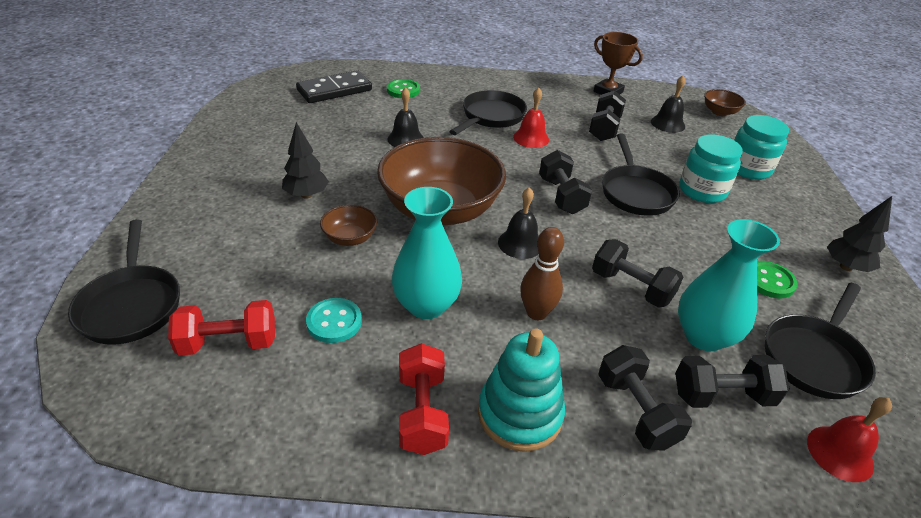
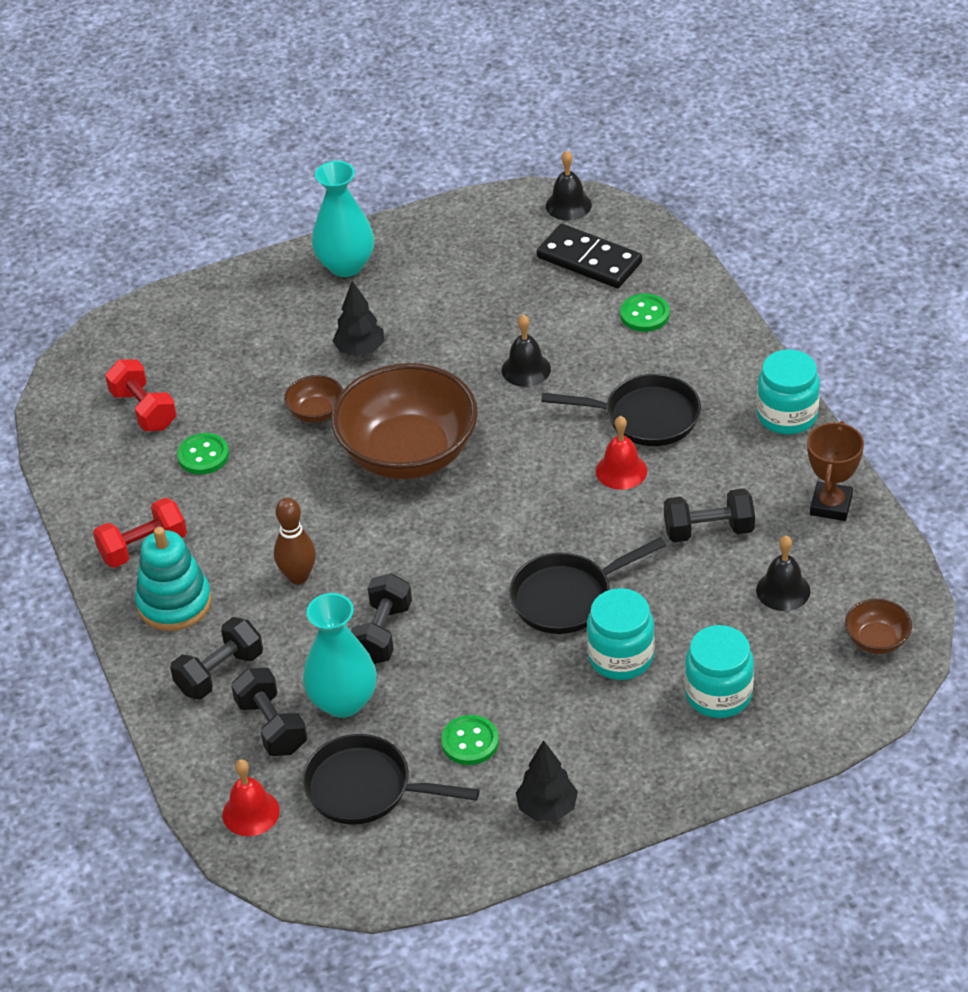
camera: 70 degrees right, 5 degrees up
black pan [68,219,180,344] -> none
turquoise button [306,298,362,343] -> green button [177,433,229,474]
turquoise vase [392,187,462,319] -> turquoise vase moved to [312,161,374,277]
black bell [498,187,539,259] -> black bell moved to [546,151,592,221]
black dumbbell [539,150,592,214] -> none
none -> turquoise jar [757,349,820,435]

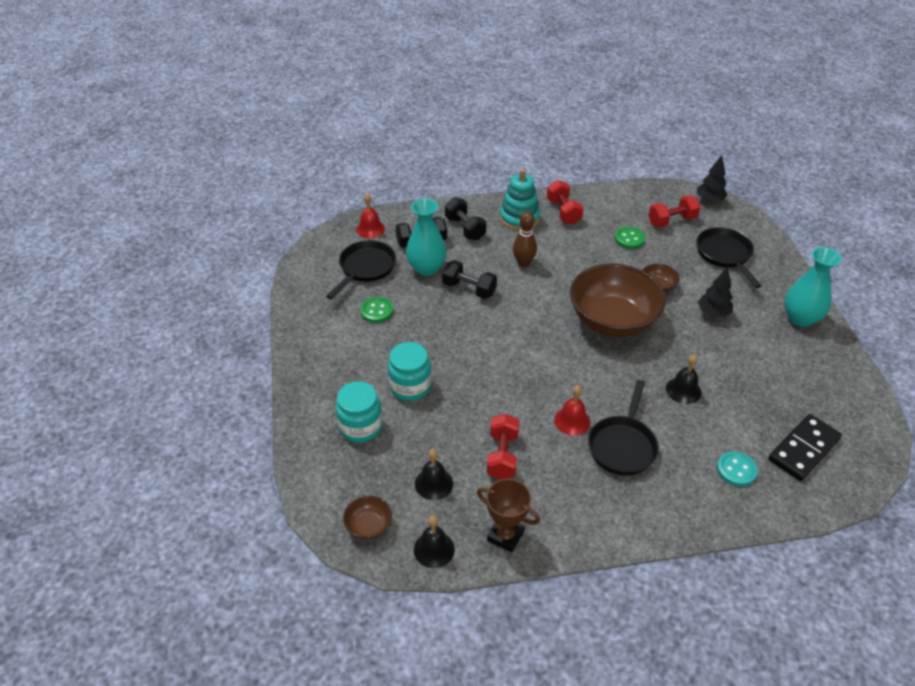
camera: 100 degrees right, 0 degrees up
black pan [509,537,666,634] -> black pan moved to [697,227,761,288]
black tree [516,740,578,821] -> black tree moved to [697,155,727,203]
black bell [546,151,592,221] -> black bell moved to [414,515,455,568]
green button [620,293,670,332] -> turquoise button [717,451,758,486]
black dumbbell [664,489,755,542] -> red dumbbell [487,414,519,480]
turquoise jar [757,349,820,435] -> none

